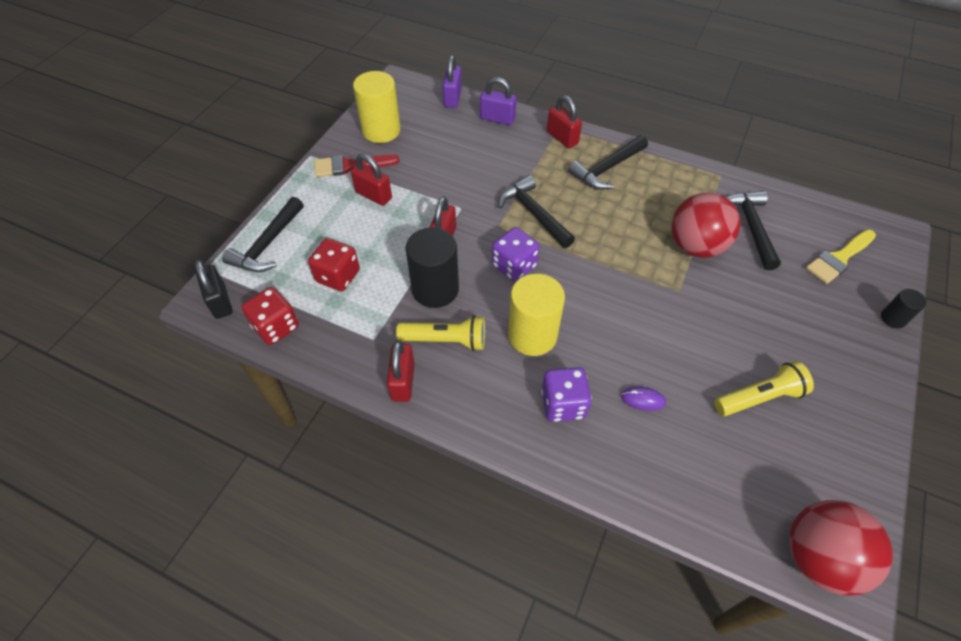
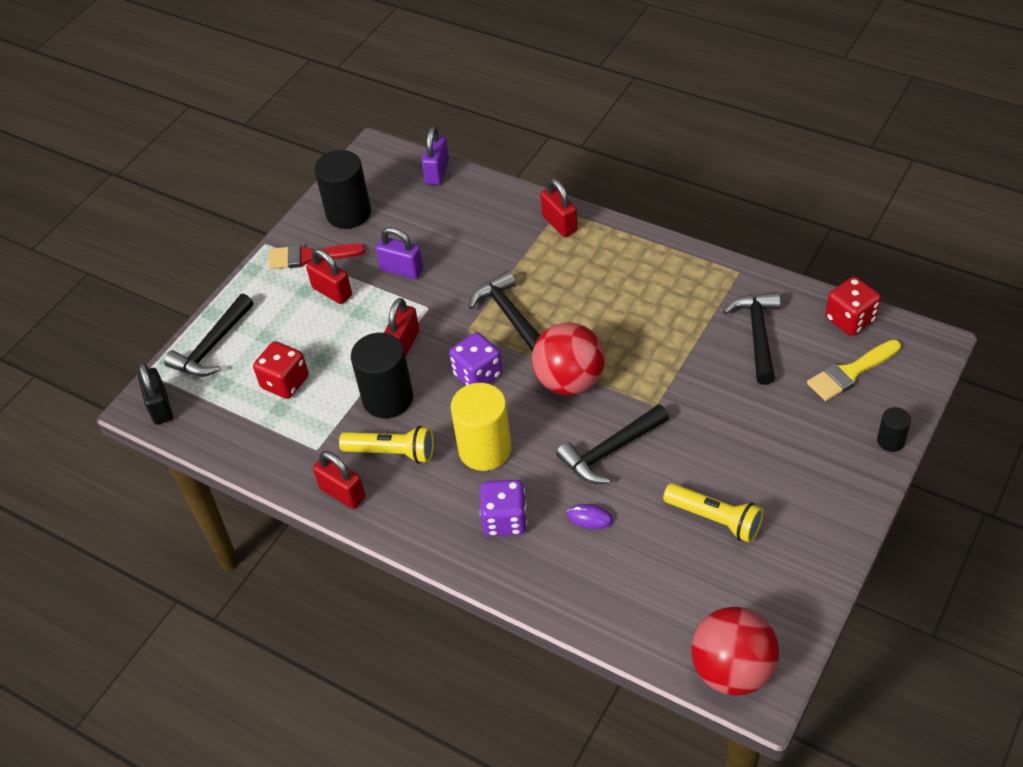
camera: 10 degrees right, 5 degrees down
red dice [241,287,299,345] -> red dice moved to [825,277,881,336]
yellow cylinder [353,71,401,143] -> black cylinder [314,150,371,229]
red padlock [387,340,415,402] -> red padlock turned 60 degrees counterclockwise [313,451,365,509]
purple padlock [480,77,517,125] -> purple padlock moved to [376,227,423,279]
black hammer [568,135,648,190] -> black hammer moved to [556,404,669,484]
red ball [671,192,740,258] -> red ball moved to [532,323,605,395]
yellow flashlight [714,361,814,416] -> yellow flashlight turned 45 degrees clockwise [663,483,764,543]

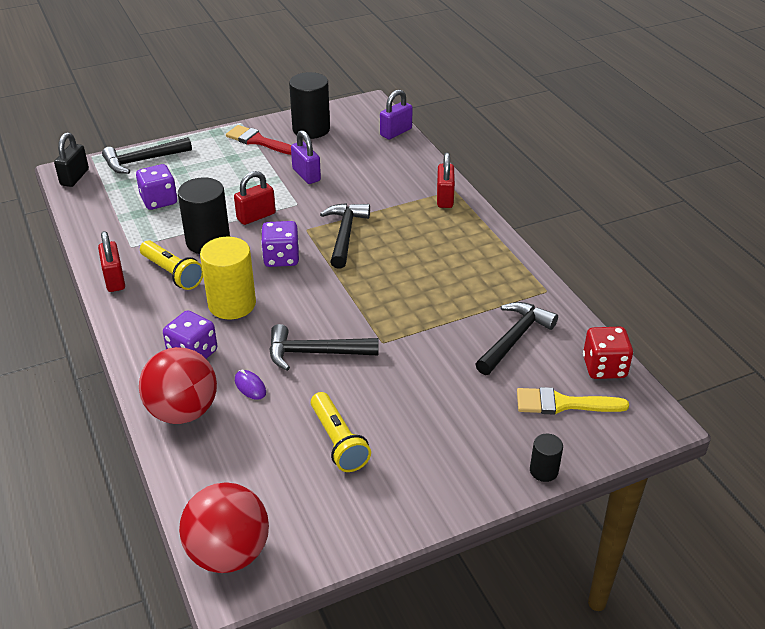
camera: 30 degrees right, 10 degrees down
red dice [253,341,309,399] -> purple dice [136,164,177,210]
red padlock [306,249,352,304] -> none
red ball [532,323,605,395] -> red ball moved to [139,347,217,424]

